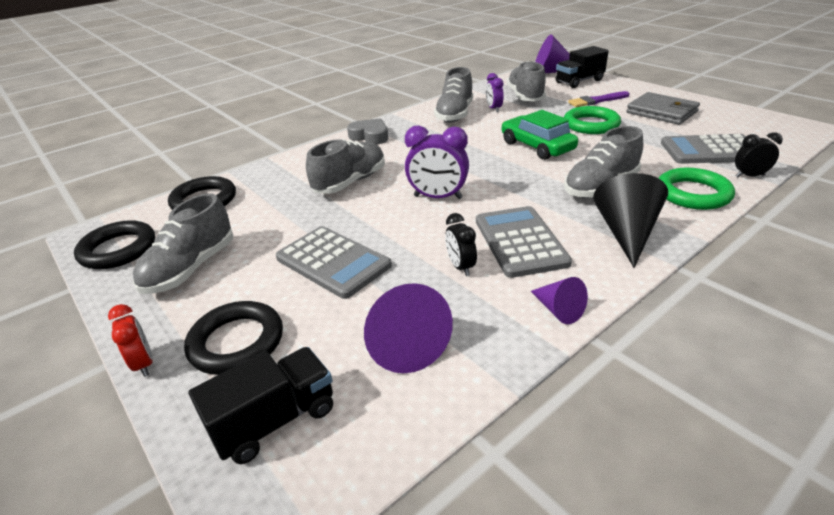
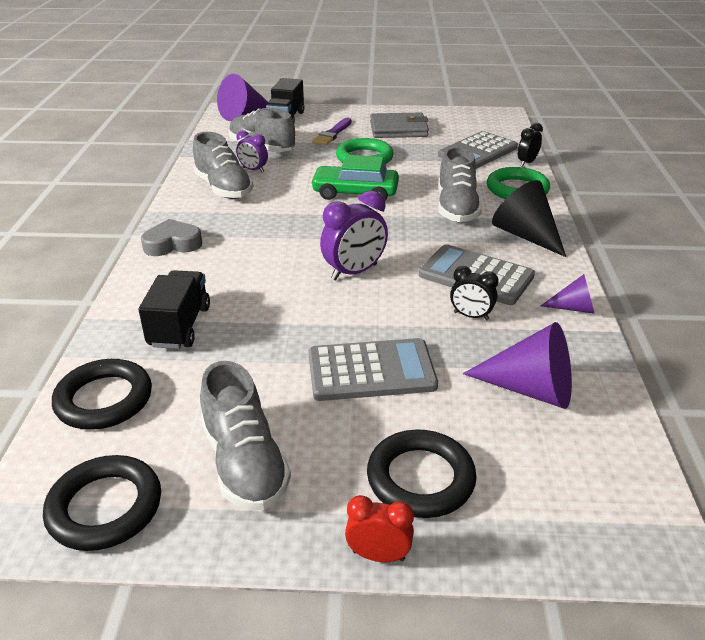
camera: 50 degrees left, 0 degrees up
black truck [188,347,333,464] -> black truck moved to [139,270,210,349]
grey shoe [306,139,385,194] -> none

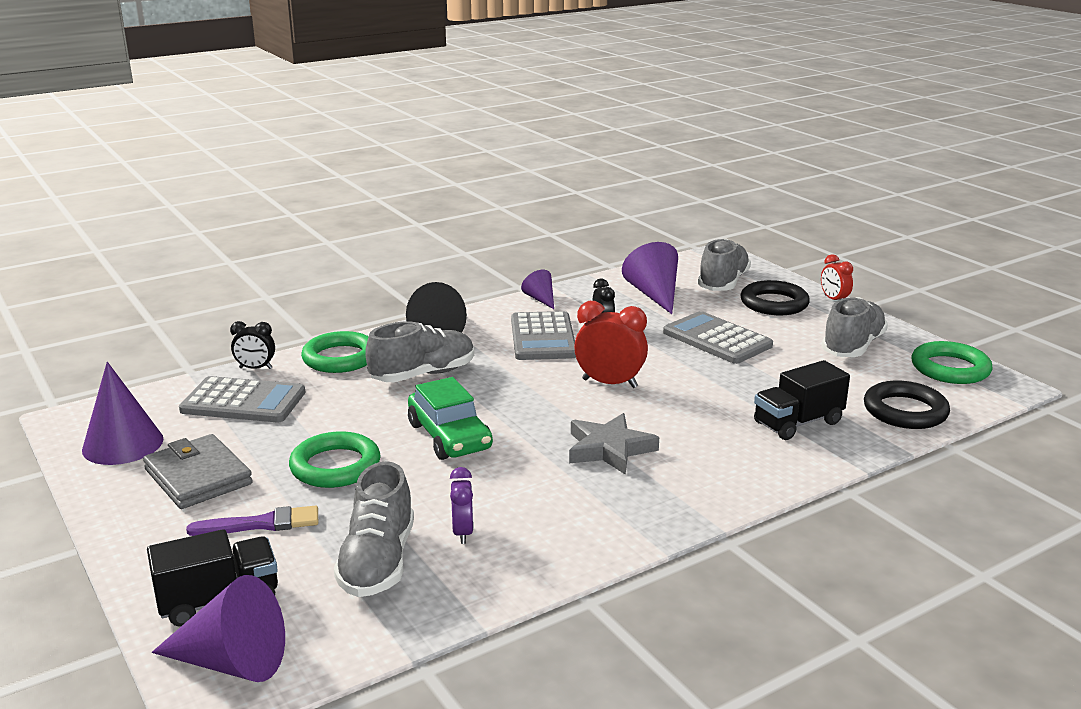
camera: 125 degrees left, 10 degrees down
black ring [43,455,161,551] -> green ring [912,341,993,384]
grey heart [141,219,202,256] -> none
grey shoe [193,132,253,199] -> grey shoe moved to [698,238,751,291]
purple clock [320,190,388,280] -> red clock [574,301,648,388]
none -> purple cone [82,362,164,465]
none -> grey star [569,413,659,475]

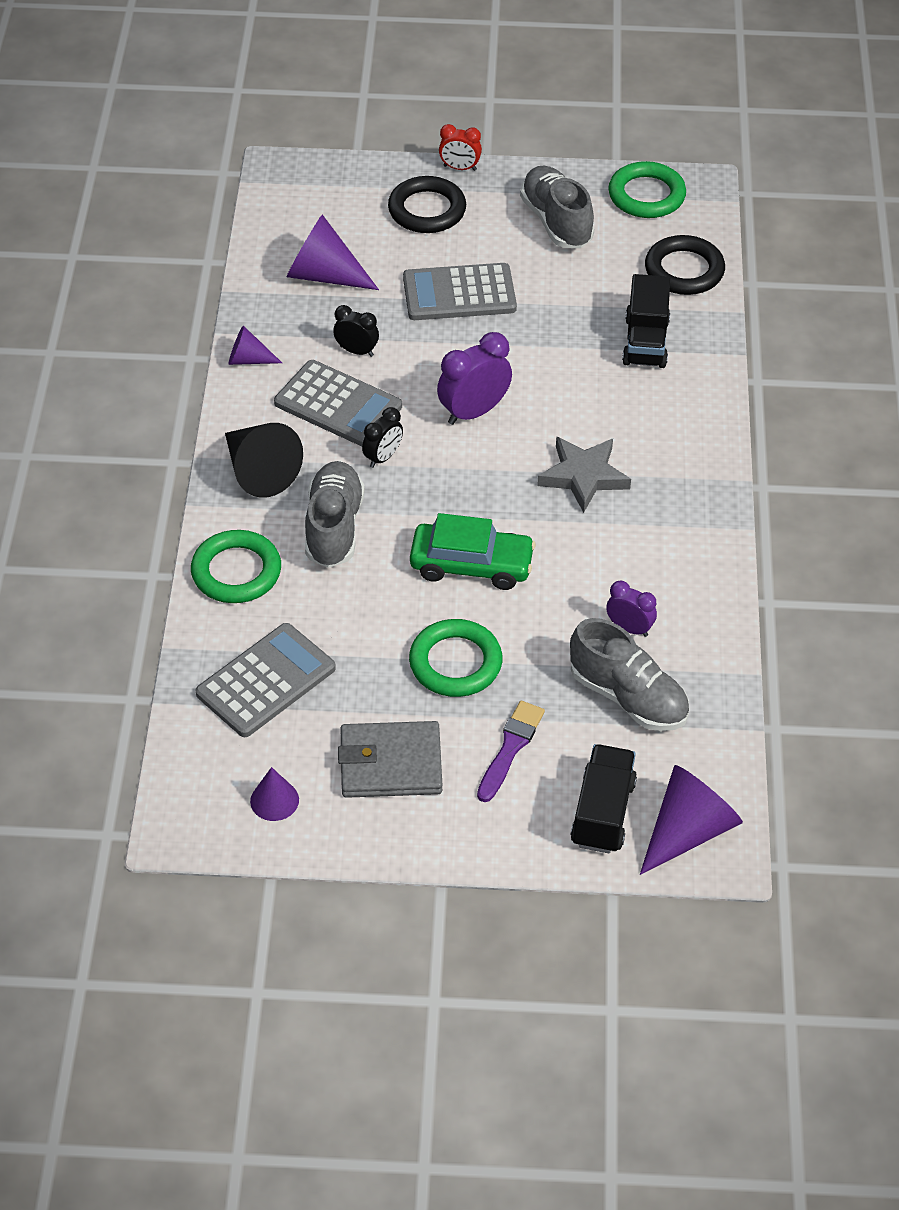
camera: 55 degrees left, 25 degrees up
purple cone [82,362,164,465] -> purple cone [250,767,299,821], size x0.56
black clock [230,321,275,369] -> black clock moved to [362,407,403,468]
red clock [574,301,648,388] -> purple clock [437,332,512,425]
grey shoe [698,238,751,291] -> none

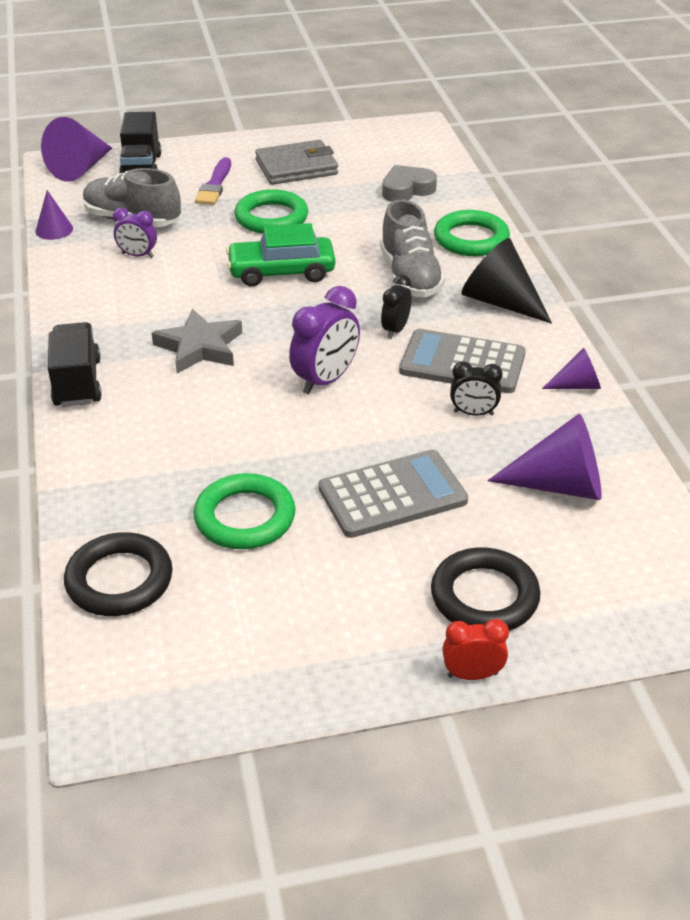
camera: 165 degrees right, 10 degrees down
grey calculator [195,623,336,737] -> grey heart [382,165,437,202]
purple cone [250,767,299,821] -> purple cone moved to [35,190,73,240]
grey shoe [520,166,594,248] -> none
green ring [608,161,686,218] -> green ring moved to [194,473,296,549]
black truck [622,274,670,368] -> black truck moved to [48,322,102,407]

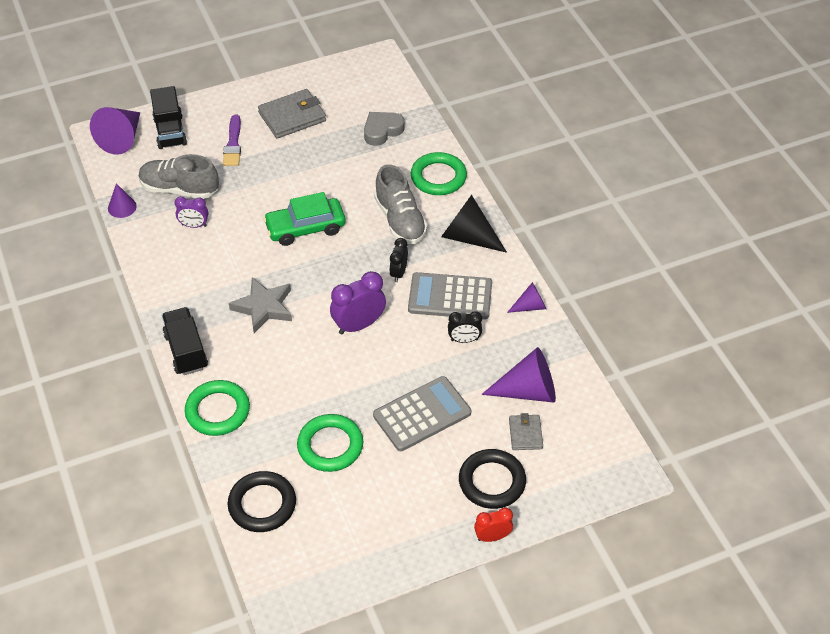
camera: 10 degrees left, 10 degrees up
green ring [235,189,308,234] -> green ring moved to [185,380,250,436]
purple clock [289,286,360,394] -> purple clock turned 150 degrees counterclockwise [330,271,386,335]
none -> grey wallet [509,413,543,450]

